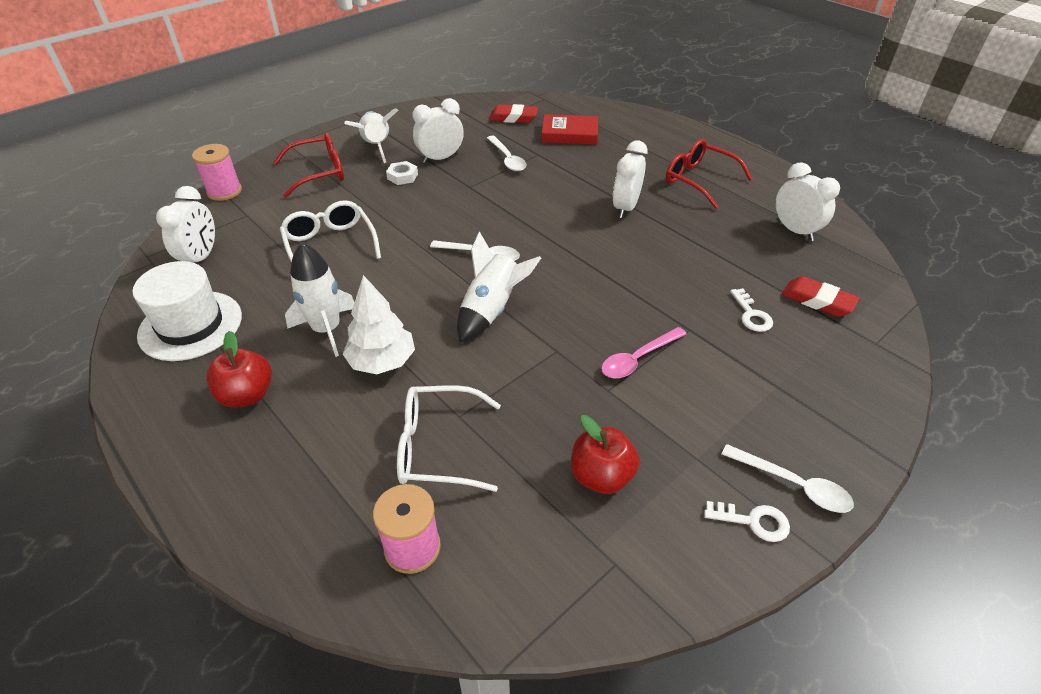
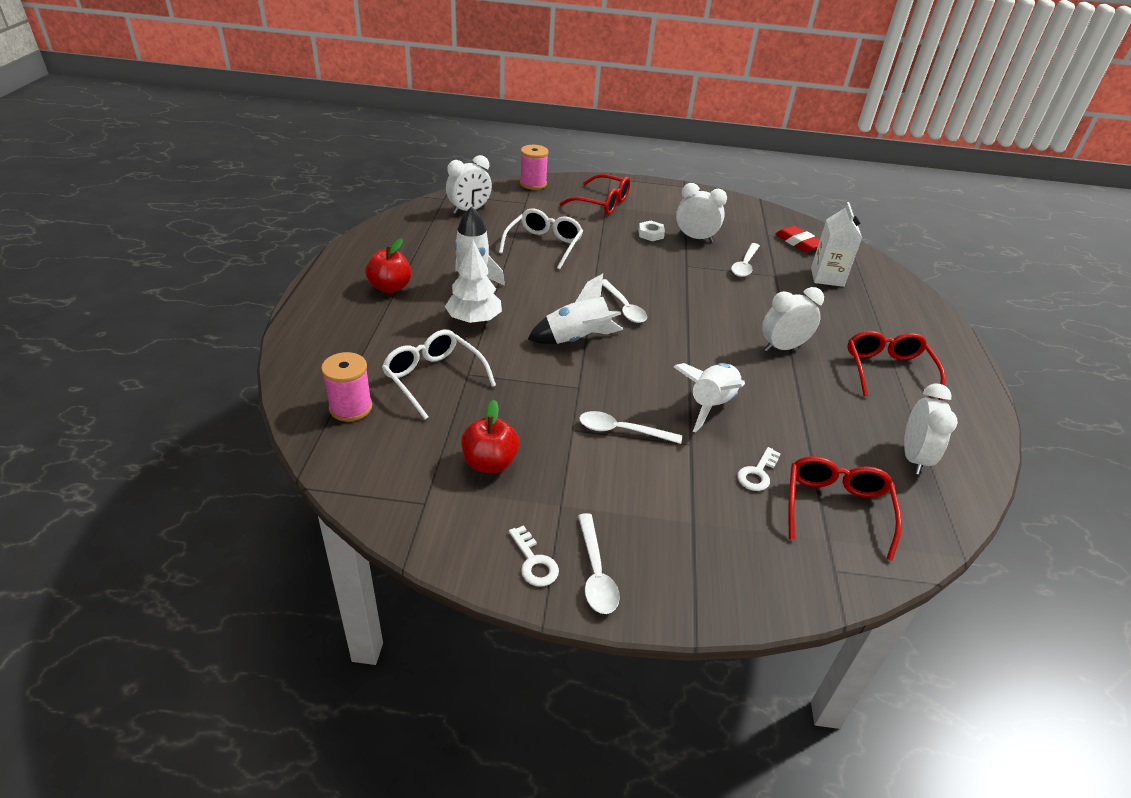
camera: 45 degrees right, 5 degrees down
white hat [132,261,242,361] -> none
white rocket [344,108,398,163] -> white rocket moved to [674,363,745,432]
red book [541,114,598,145] -> white carton [811,202,862,287]
pink spoon [601,327,686,378] -> white spoon [579,411,682,444]
red eraser [782,276,860,317] -> red glasses [788,456,902,561]

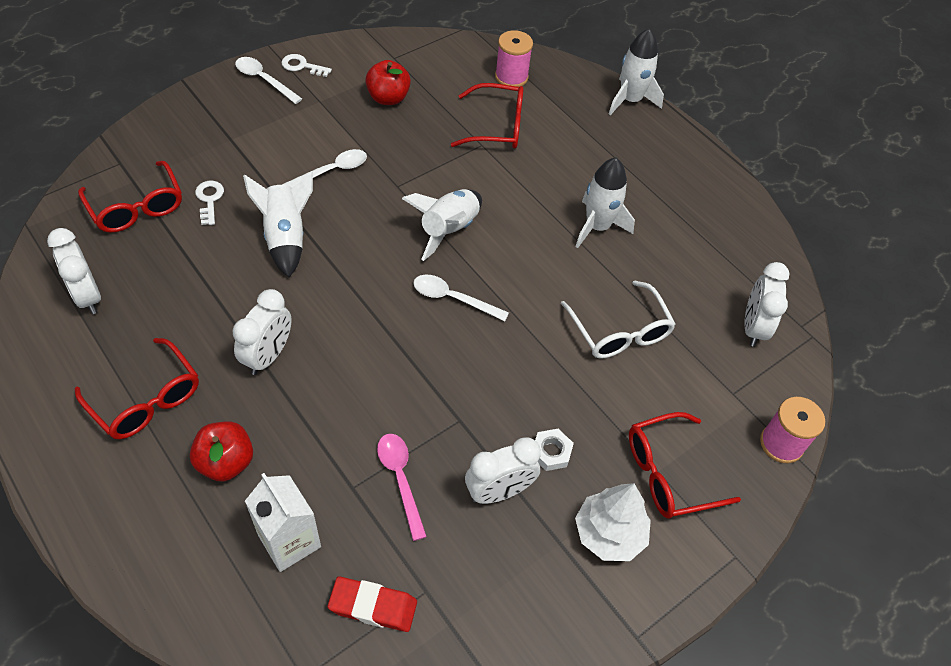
camera: 135 degrees right, 15 degrees up
red apple [365,238,411,293] -> red apple moved to [190,422,253,481]
white glasses [382,330,496,419] -> red glasses [451,83,523,149]
white tree [445,240,502,323] -> white tree moved to [575,483,651,561]
white spoon [731,243,760,277] -> pink spoon [377,434,427,541]
none -> white rocket [609,28,664,115]

